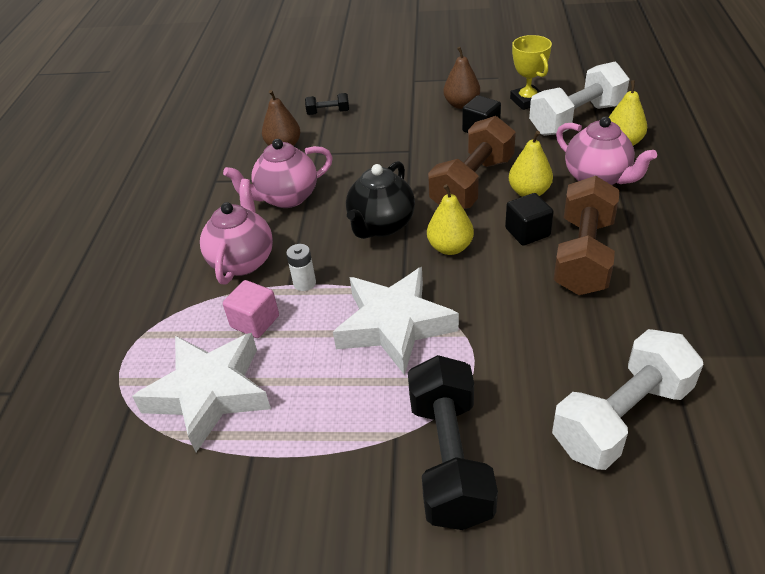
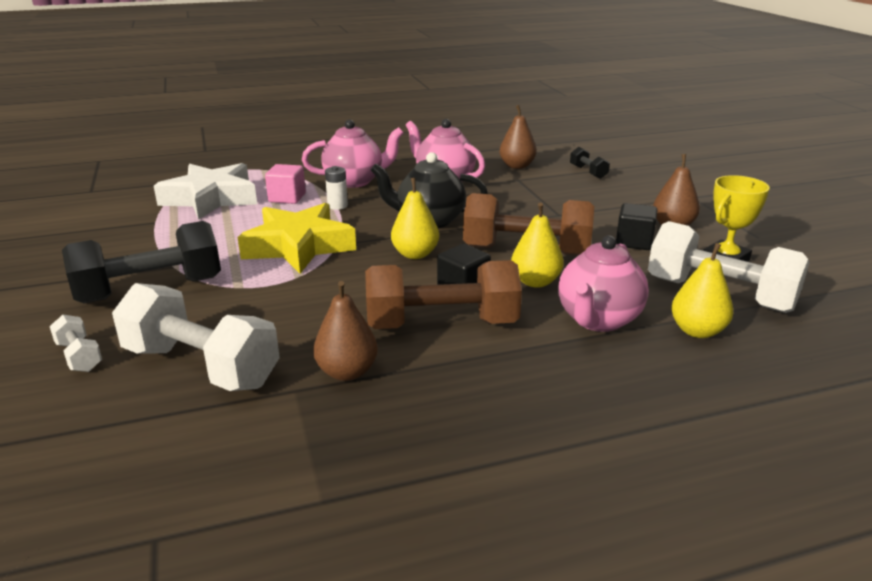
camera: 65 degrees right, 15 degrees down
white star [333,267,459,375] -> yellow star [238,203,356,274]
none -> white dumbbell [50,315,102,372]
none -> brown pear [313,281,378,381]

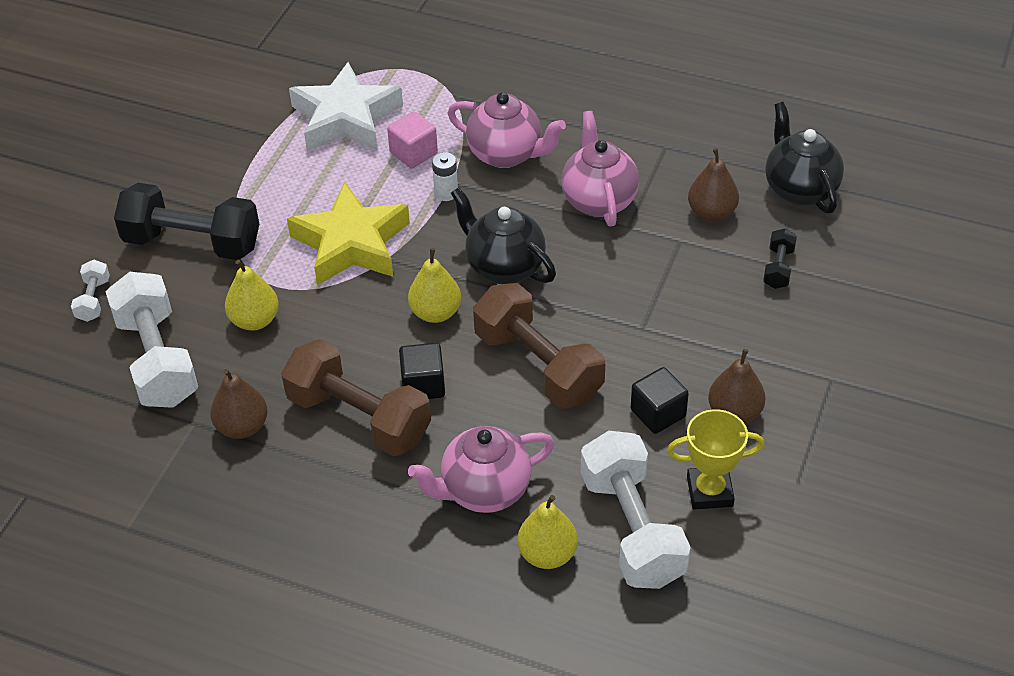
camera: 40 degrees right, 20 degrees up
yellow pear [511,203,564,288] -> yellow pear moved to [225,260,279,331]
none -> black teapot [765,102,844,214]

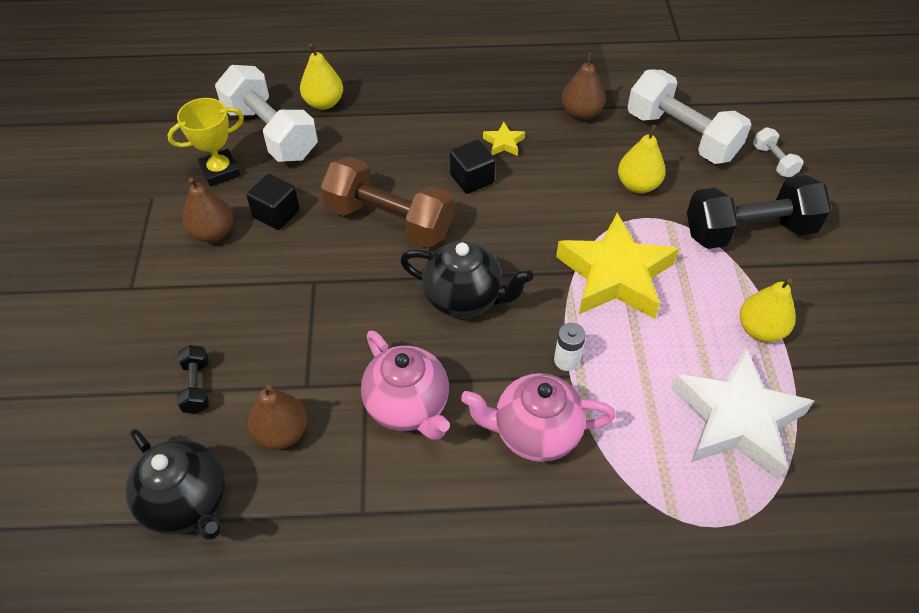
camera: 155 degrees right, 5 degrees up
brown dumbbell [281,339,431,456] -> yellow star [483,122,525,156]
pink cube [387,111,438,169] -> none
yellow pear [408,248,461,323] -> yellow pear moved to [740,278,796,342]
pink teapot [408,426,555,513] -> none

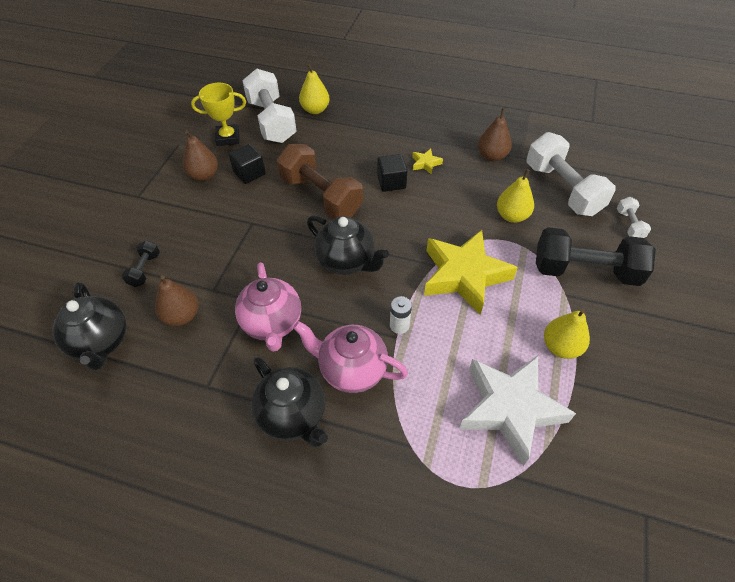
camera: 20 degrees right, 0 degrees up
none -> black teapot [251,357,328,447]

